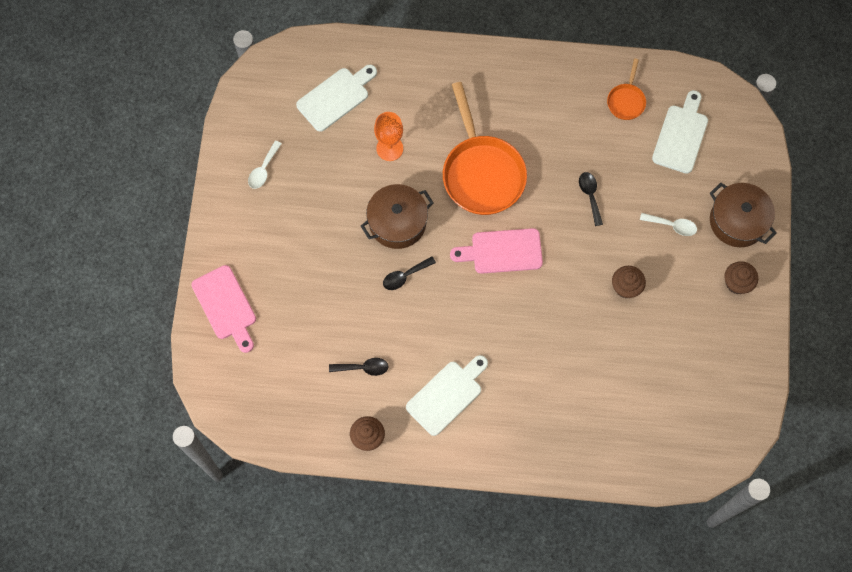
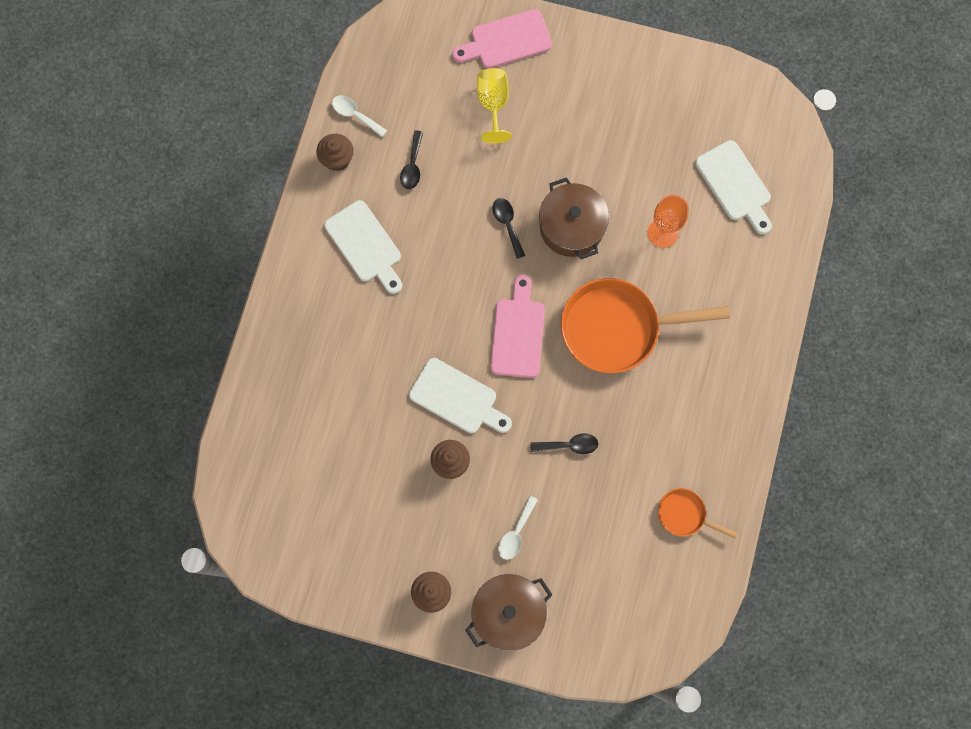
camera: 100 degrees right, 5 degrees up
white spoon [248,140,282,189] -> white spoon moved to [332,95,387,137]
white cutting board [652,90,708,173] -> white cutting board moved to [409,358,512,433]
none -> yellow goblet [477,68,512,144]

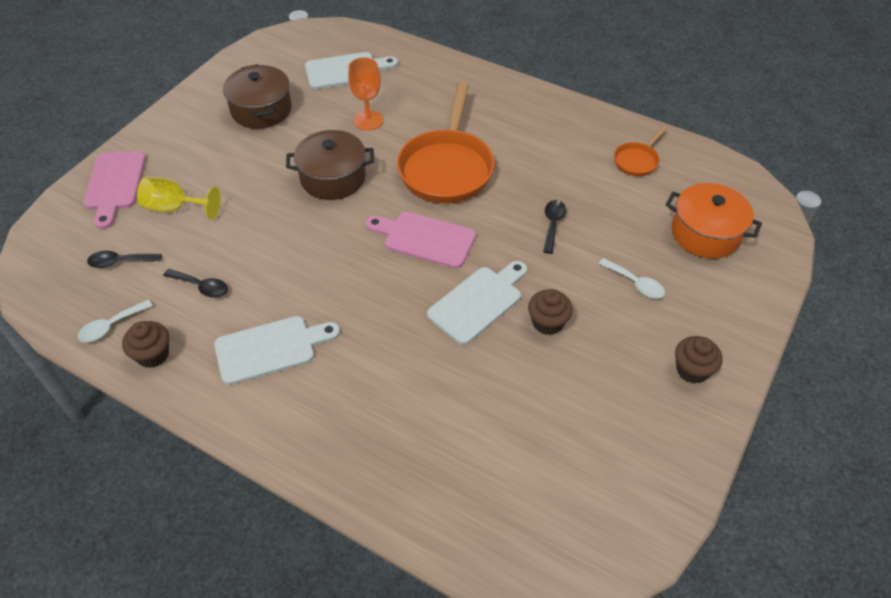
camera: 75 degrees left, 25 degrees down
brown pot [465,574,553,651] -> brown pot moved to [223,64,292,129]
black spoon [493,198,525,259] -> black spoon moved to [87,251,162,268]
none -> orange pot [666,183,762,259]

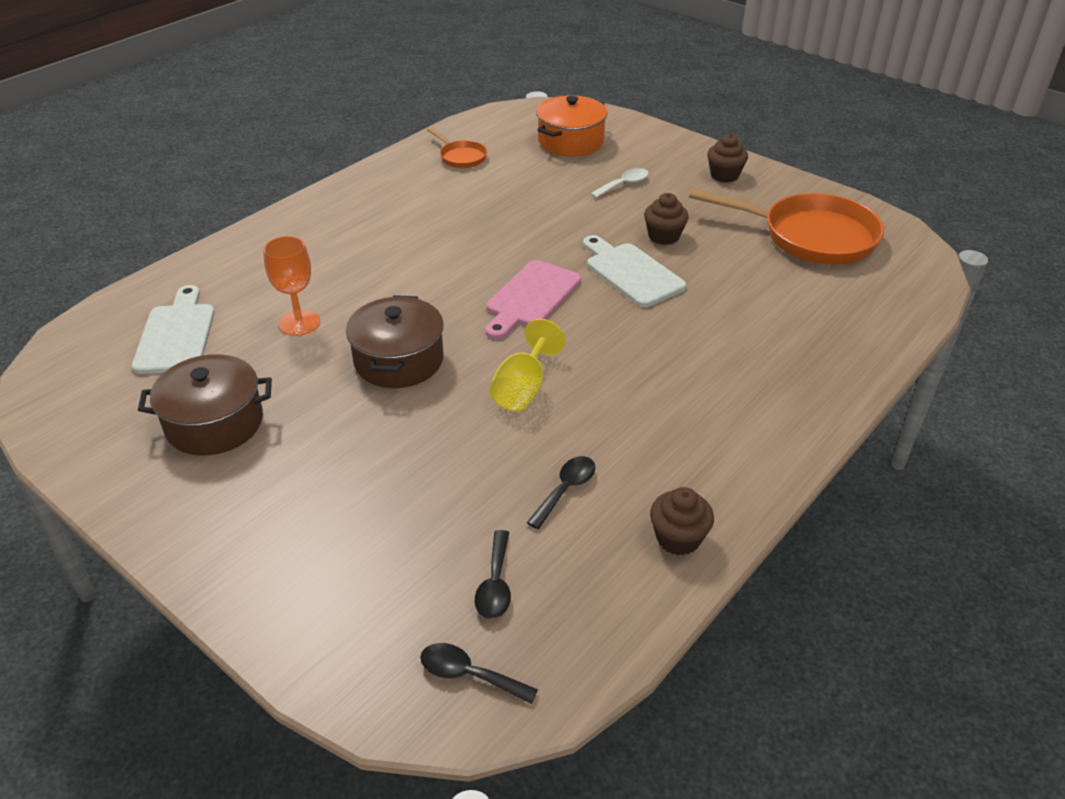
camera: 80 degrees left, 10 degrees down
white spoon [77,300,153,342] -> none
pink cutting board [83,151,146,229] -> none
yellow goblet [137,177,220,220] -> yellow goblet moved to [489,319,565,412]
white cutting board [214,316,340,385] -> none
orange pan [397,82,495,203] -> orange pan moved to [689,188,884,265]
black spoon [543,200,566,254] -> black spoon moved to [420,643,538,704]

